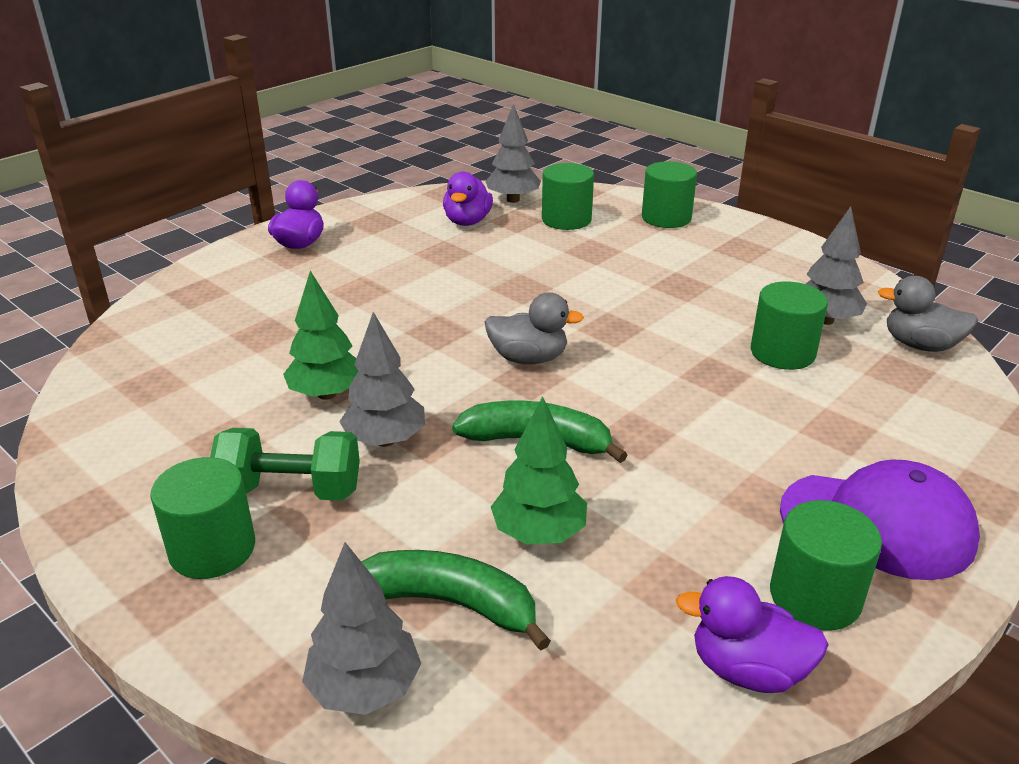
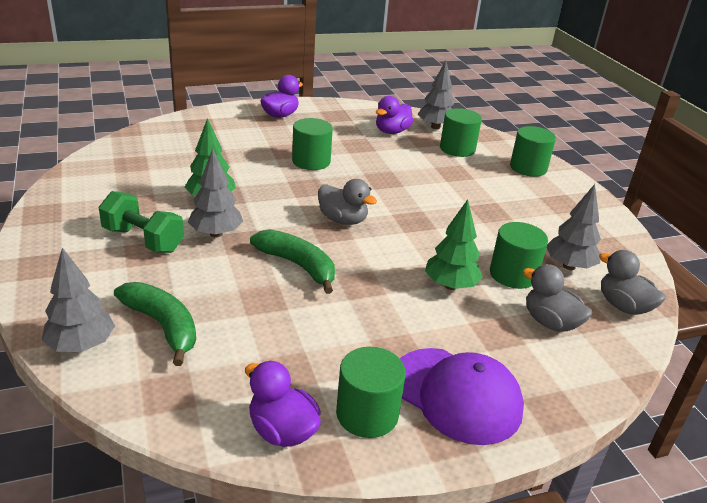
camera: 25 degrees right, 0 degrees up
green cylinder [150,457,255,579] -> green cylinder moved to [292,118,333,170]
green tree [491,396,587,544] -> green tree moved to [425,199,483,290]
none -> grey duck [523,264,592,332]

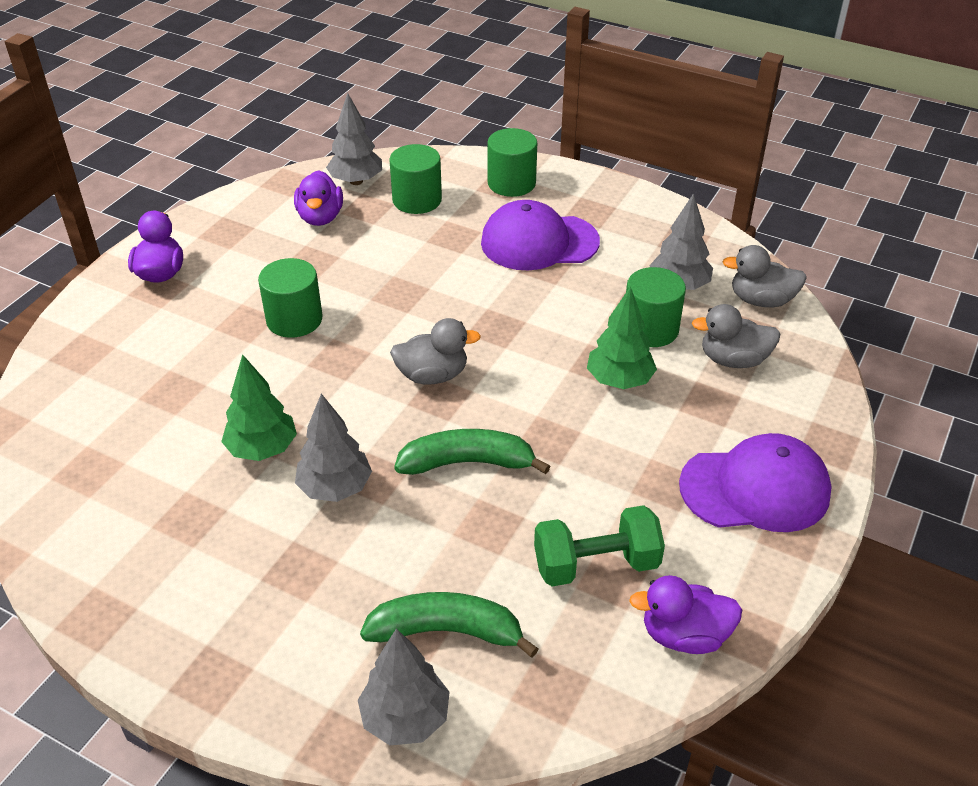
camera: 40 degrees left, 10 degrees up
green dumbbell [99,191,184,253] -> green dumbbell moved to [534,505,665,586]
green cylinder [336,347,406,438] -> none
none -> purple cap [481,200,600,270]

